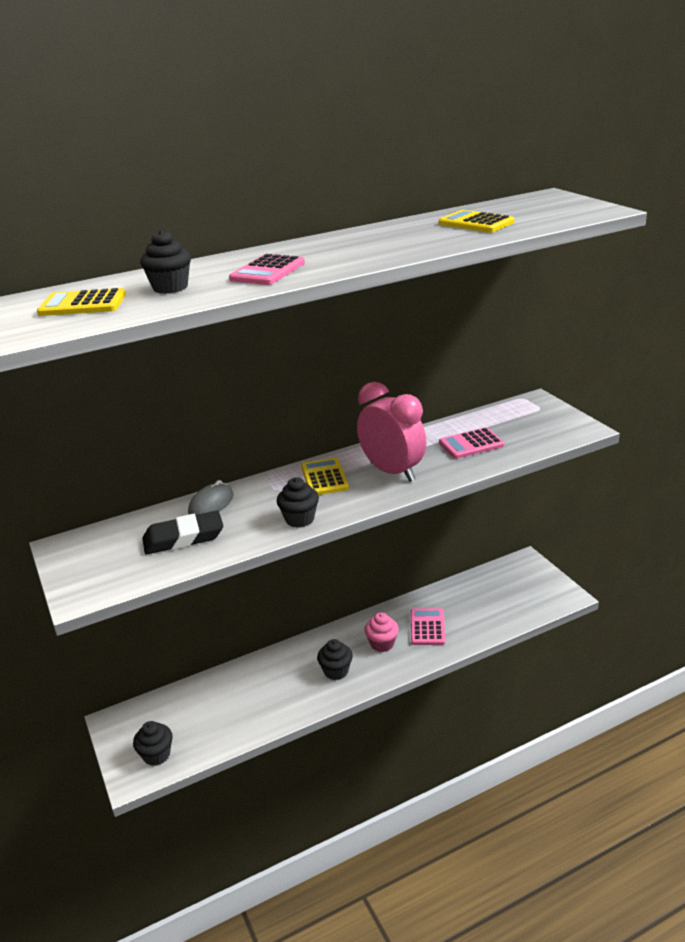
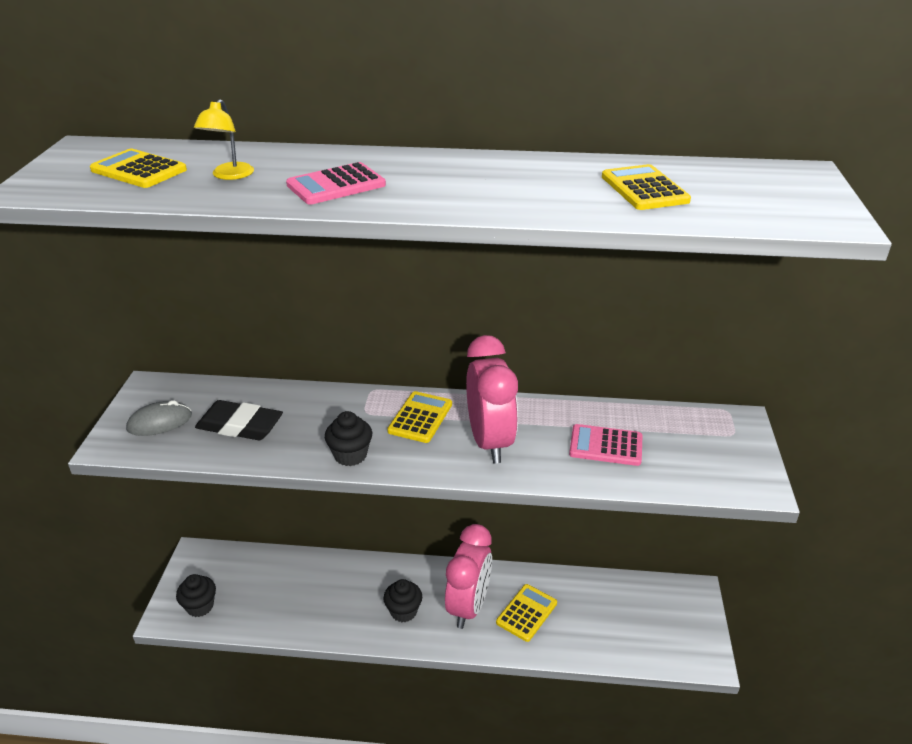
camera: 30 degrees right, 5 degrees up
black cupcake [140,230,191,294] -> yellow lamp [194,99,254,180]
grey mouse [188,480,234,515] -> grey mouse moved to [126,400,192,436]
pink cupcake [364,612,399,652] -> pink clock [445,524,492,629]
pink calculator [411,608,446,645] -> yellow calculator [496,584,557,642]

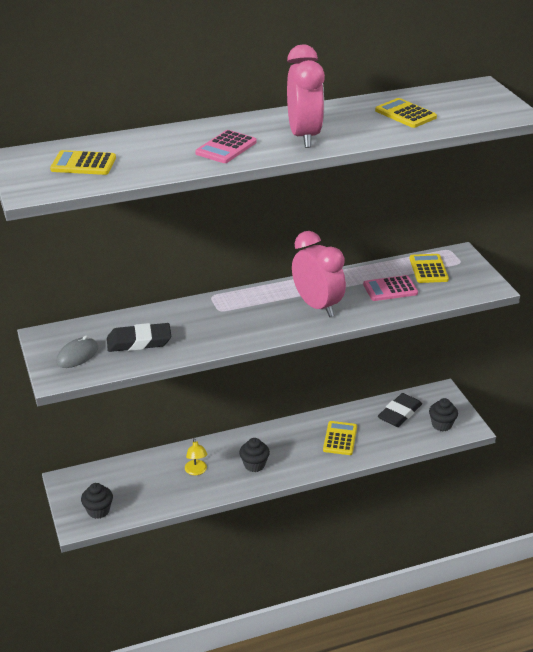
camera: 25 degrees left, 0 degrees up
yellow lamp [194,99,254,180] -> yellow lamp moved to [185,438,207,475]
black cupcake [325,411,372,466] -> black cupcake moved to [429,398,458,431]
yellow calculator [387,391,452,443] -> yellow calculator moved to [409,254,449,283]
pink clock [445,524,492,629] -> pink clock moved to [287,45,325,148]
none -> black eraser [378,393,422,427]

